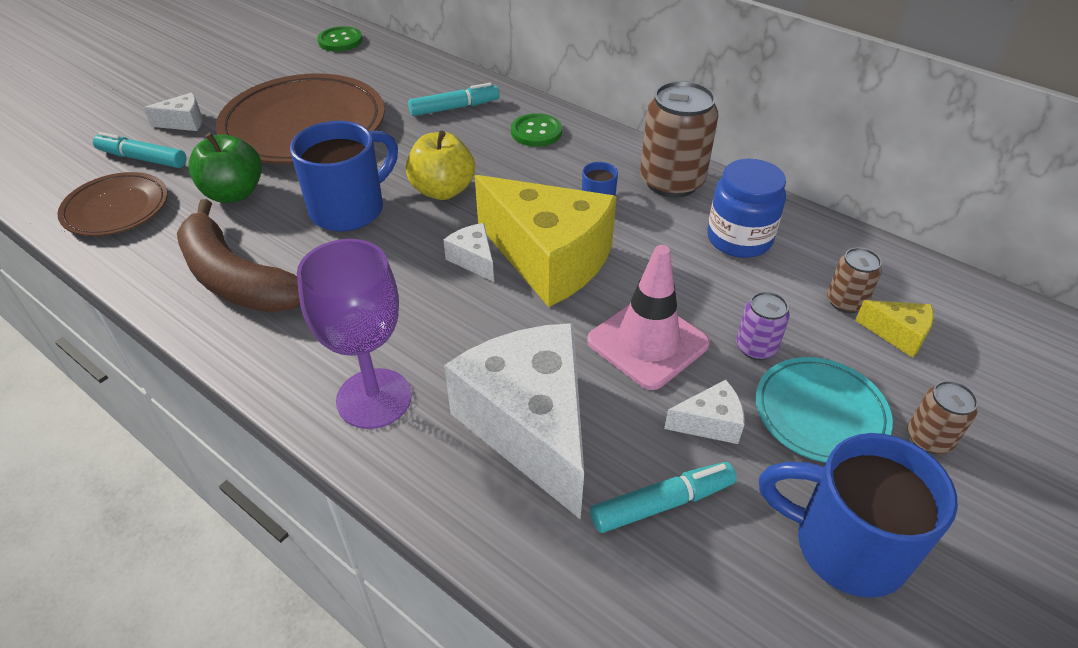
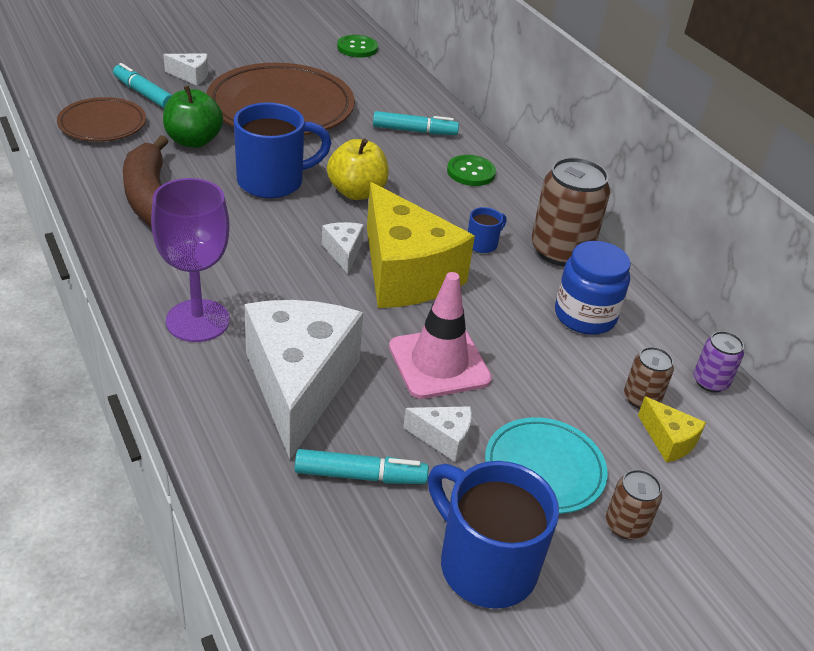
camera: 20 degrees right, 5 degrees down
purple can [736,291,790,360] -> purple can moved to [694,331,744,393]

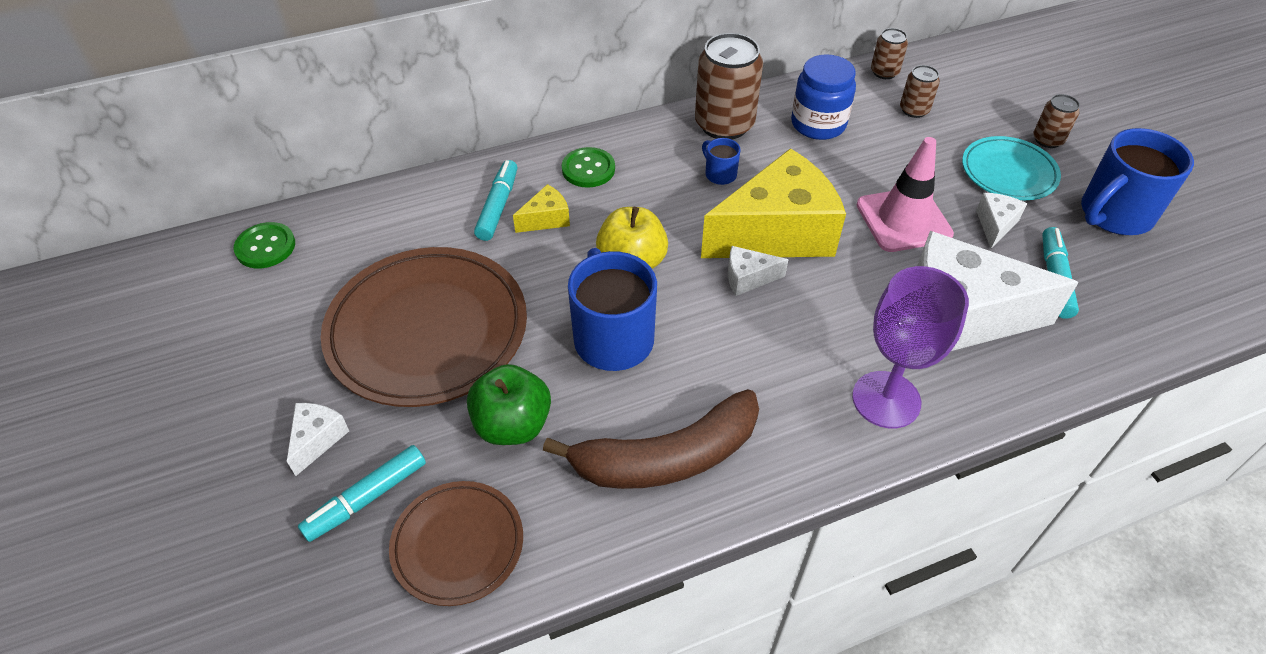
camera: 80 degrees left, 10 degrees up
yellow cheese [638,397,706,463] -> yellow cheese moved to [513,184,570,233]
purple can [694,331,744,393] -> brown can [871,28,908,79]

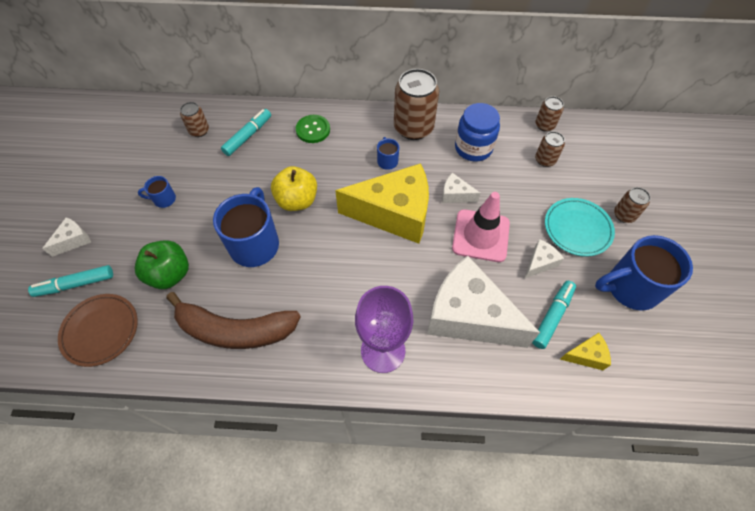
camera: 25 degrees right, 10 degrees up
green button [234,222,295,268] -> none
brown plate [321,247,527,407] -> blue mug [138,176,176,208]
yellow cheese [513,184,570,233] -> yellow cheese moved to [560,333,611,370]
white cheese [728,246,789,296] -> white cheese moved to [442,173,481,203]
none -> brown can [180,102,209,137]

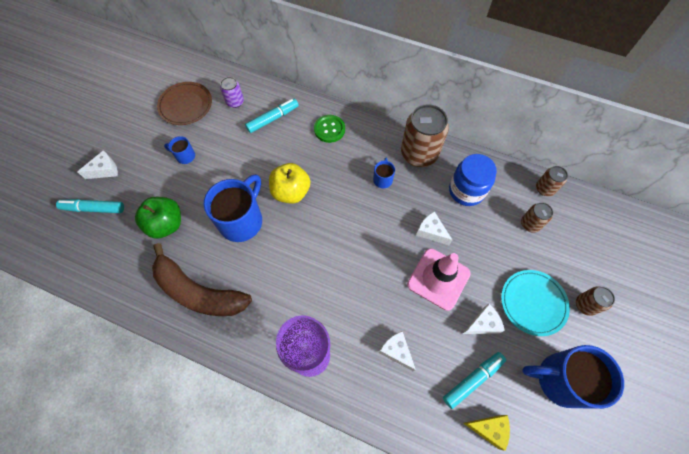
camera: 20 degrees right, 5 degrees up
brown plate [58,294,138,367] -> brown plate moved to [157,82,212,125]
brown can [180,102,209,137] -> purple can [220,77,244,108]
yellow cheese [335,163,429,244] -> none
white cheese [427,256,540,348] -> white cheese [379,331,416,371], size x0.42

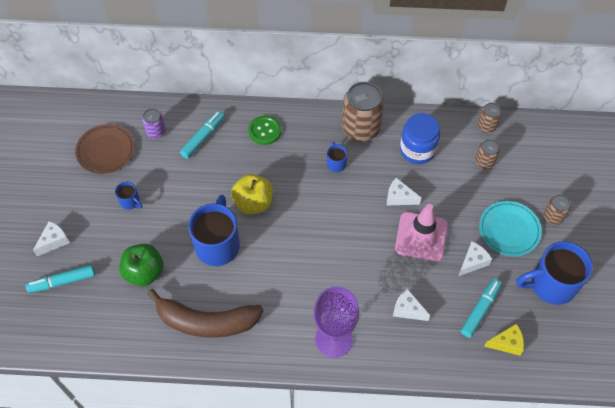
camera: 20 degrees left, 5 degrees down
blue mug [164,136,195,164] -> blue mug turned 135 degrees counterclockwise [115,181,142,210]

